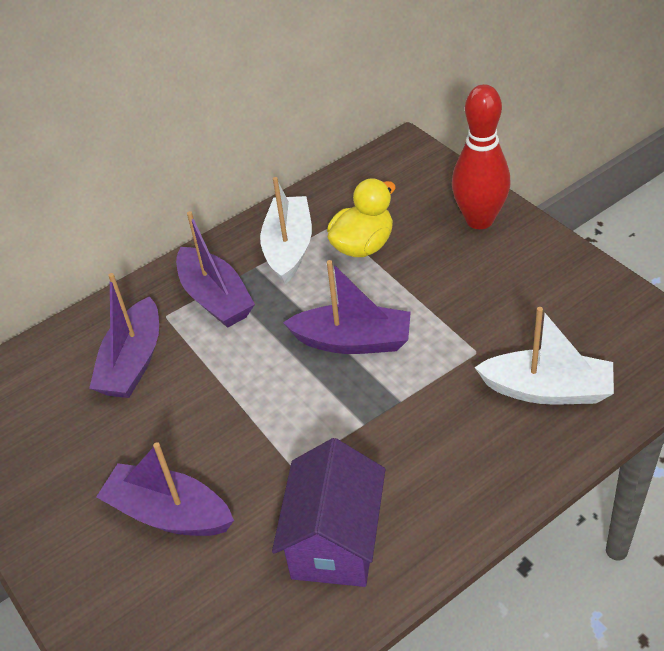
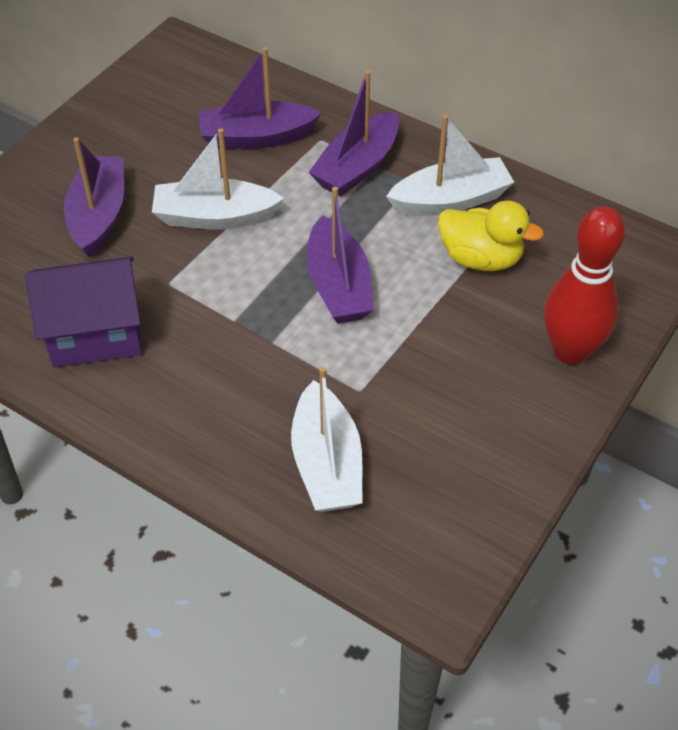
camera: 65 degrees right, 5 degrees up
none -> white boat [152,128,284,230]

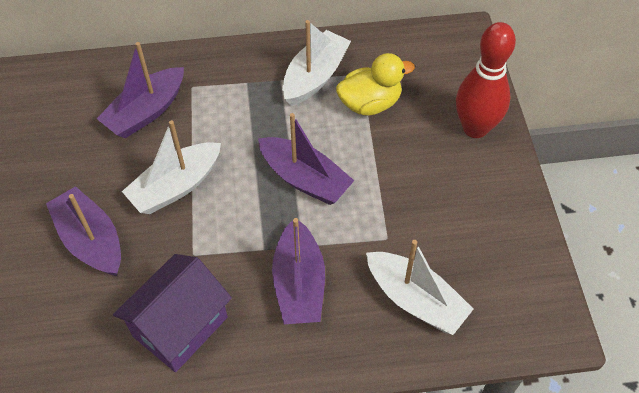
camera: 40 degrees left, 5 degrees up
purple boat [308,70,399,197] -> purple boat moved to [272,218,325,324]

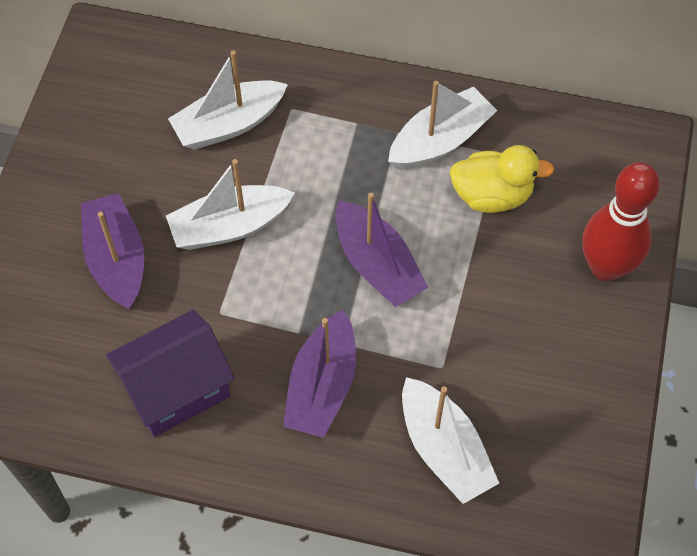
camera: 20 degrees right, 5 degrees up
purple boat [96,42,184,138] -> white boat [168,50,288,150]

